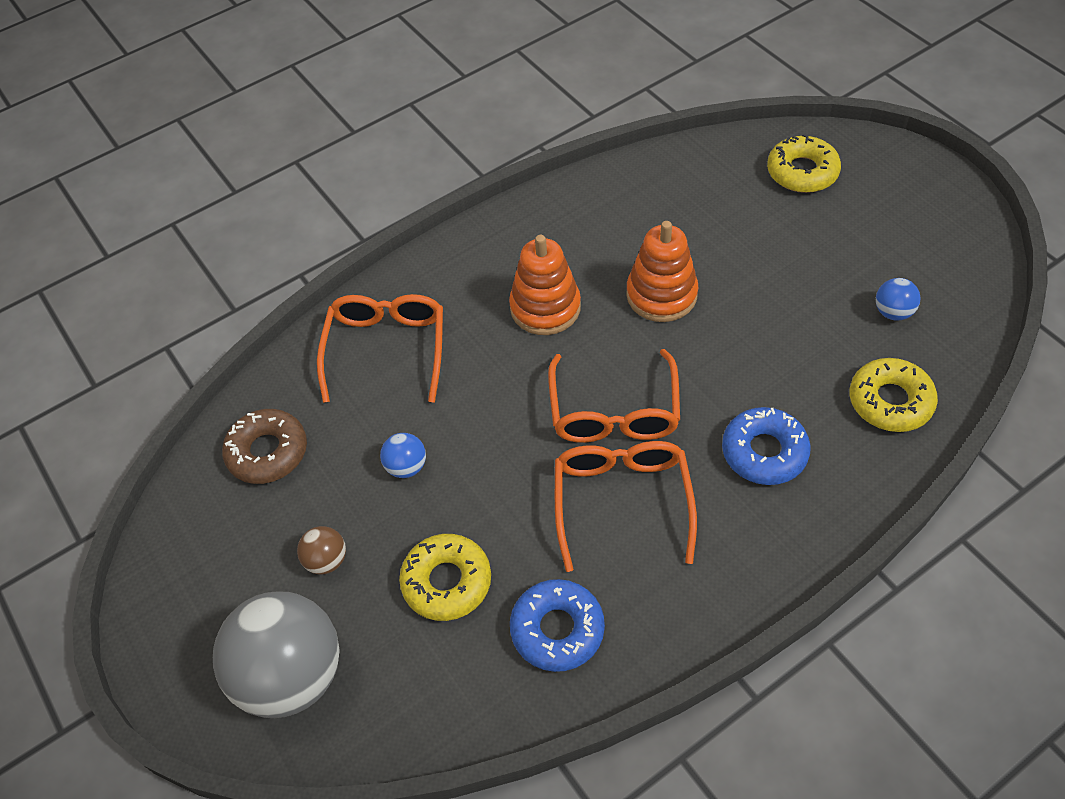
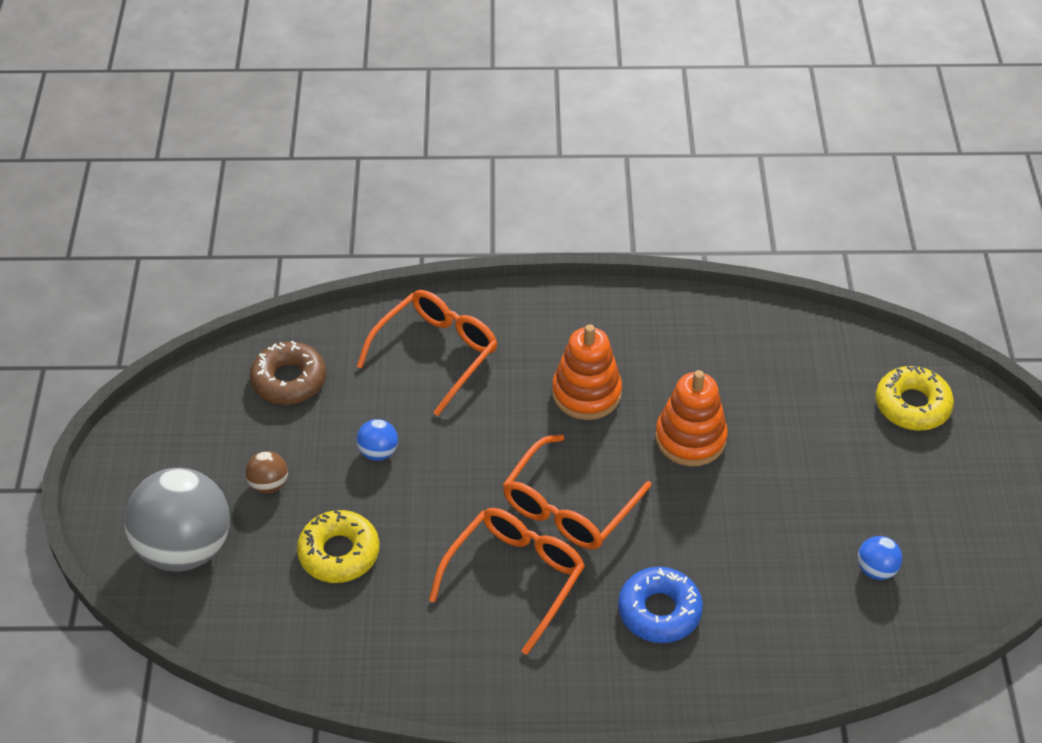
camera: 30 degrees right, 5 degrees down
blue donut [510,579,605,672] -> none
yellow donut [850,358,938,432] -> none

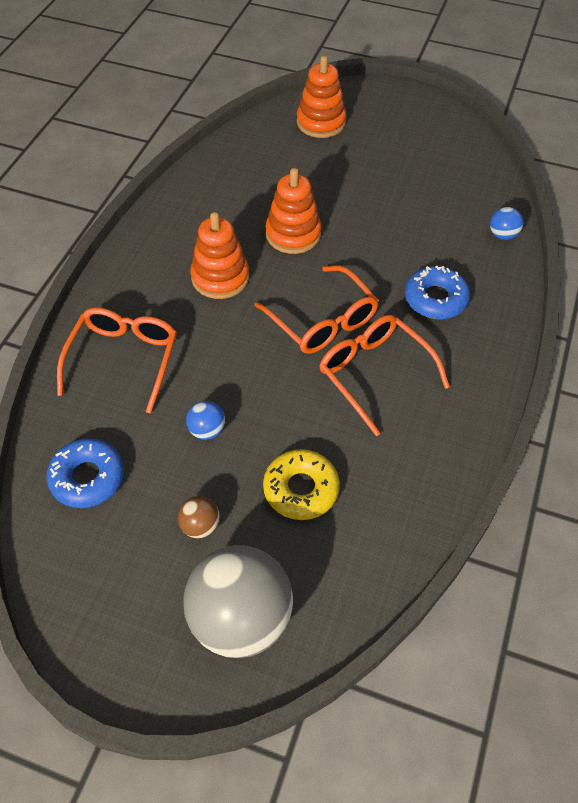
camera: 70 degrees left, 5 degrees up
brown donut [250,341,326,405] -> blue donut [46,438,124,508]
orange glasses [356,290,497,416] -> orange glasses turned 45 degrees clockwise [57,307,177,414]
blue ball [858,536,902,580] -> blue ball moved to [490,207,523,240]
yellow donut [876,366,954,431] -> orange stacking toy [297,56,346,138]

